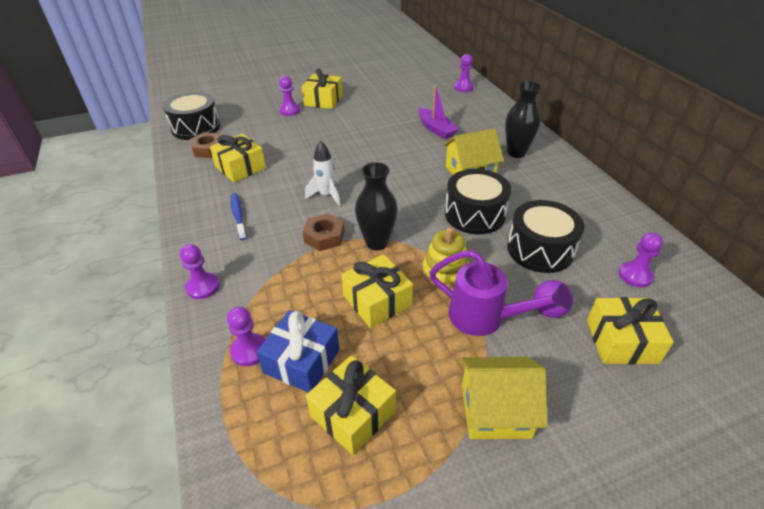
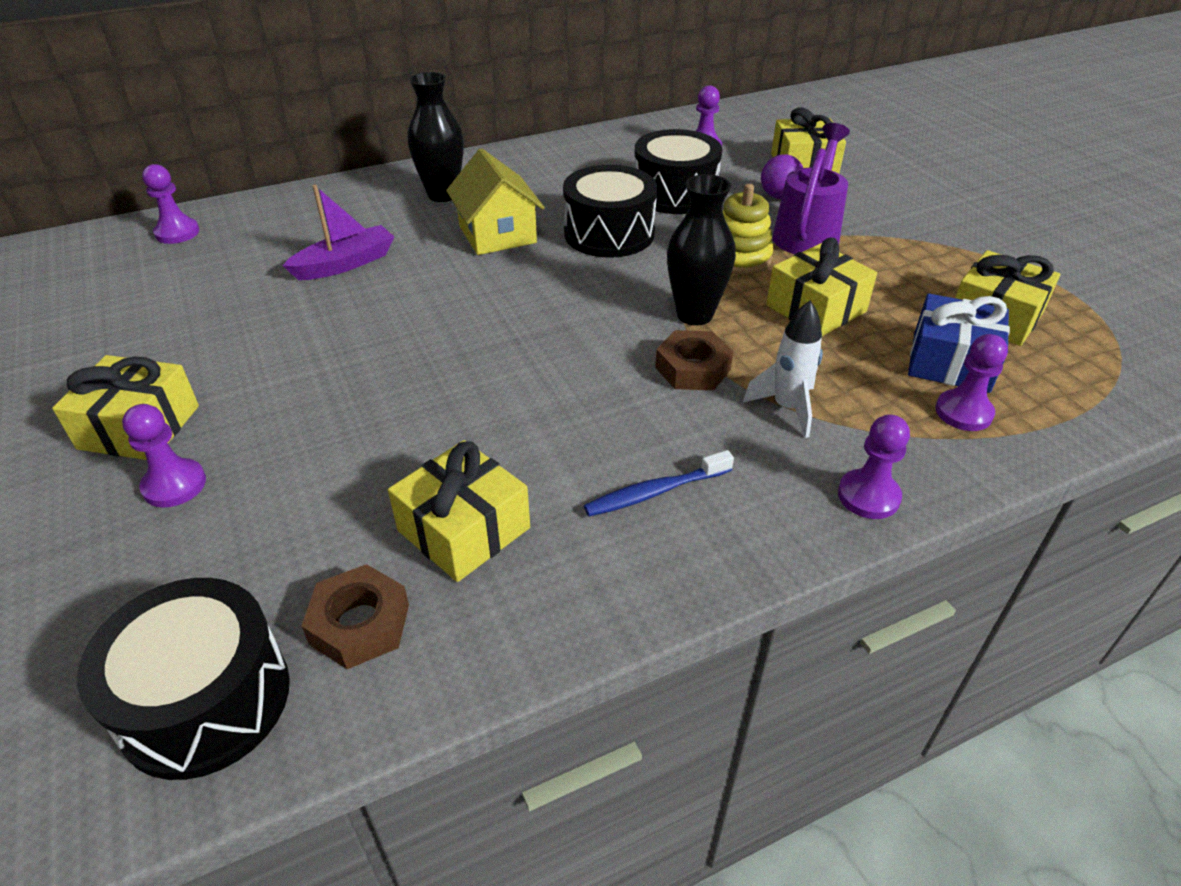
camera: 95 degrees left, 0 degrees up
white rocket [305,141,340,206] -> white rocket moved to [743,300,823,438]
yellow house [460,357,548,439] -> none

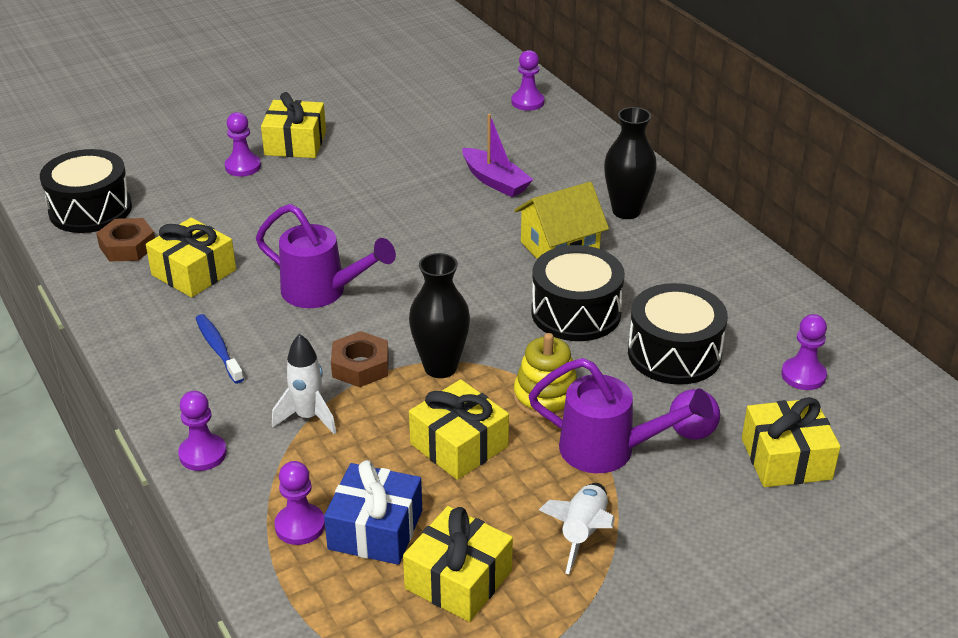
camera: 85 degrees right, 5 degrees down
none -> purple watering can [256,204,396,308]
none -> white rocket [539,483,615,574]

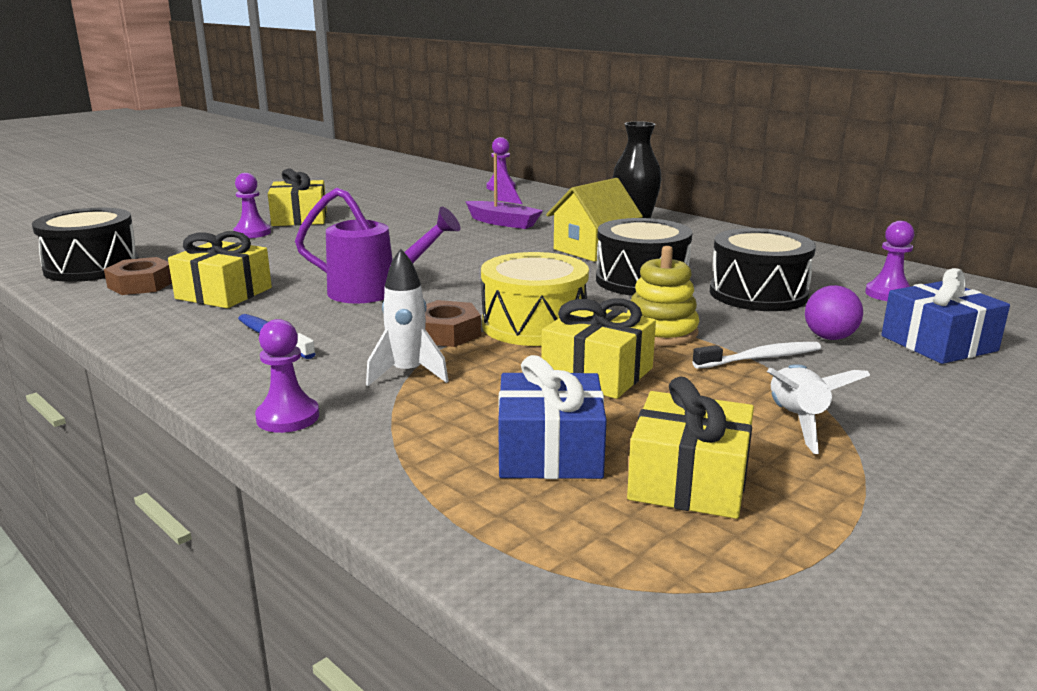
camera: 15 degrees left, 15 degrees down
purple pawn [274,461,325,545] -> none
black vase [409,253,470,378] -> yellow drum [481,252,589,346]
purple watering can [528,358,713,473] -> white toothbrush [692,342,821,369]
yellow gift [742,397,841,487] -> blue gift [881,268,1010,364]

